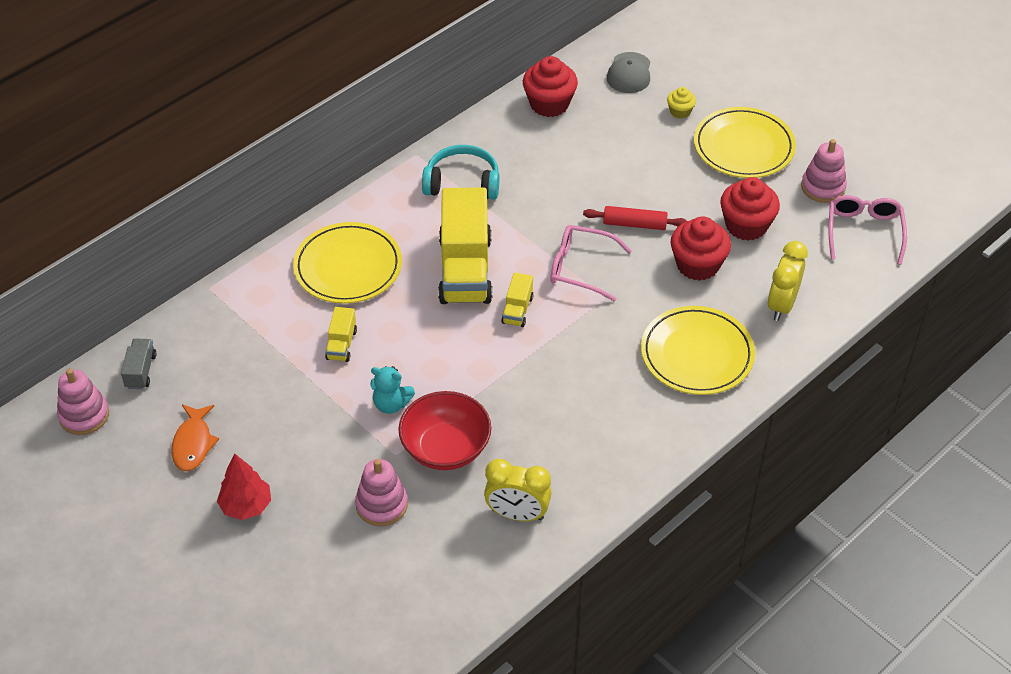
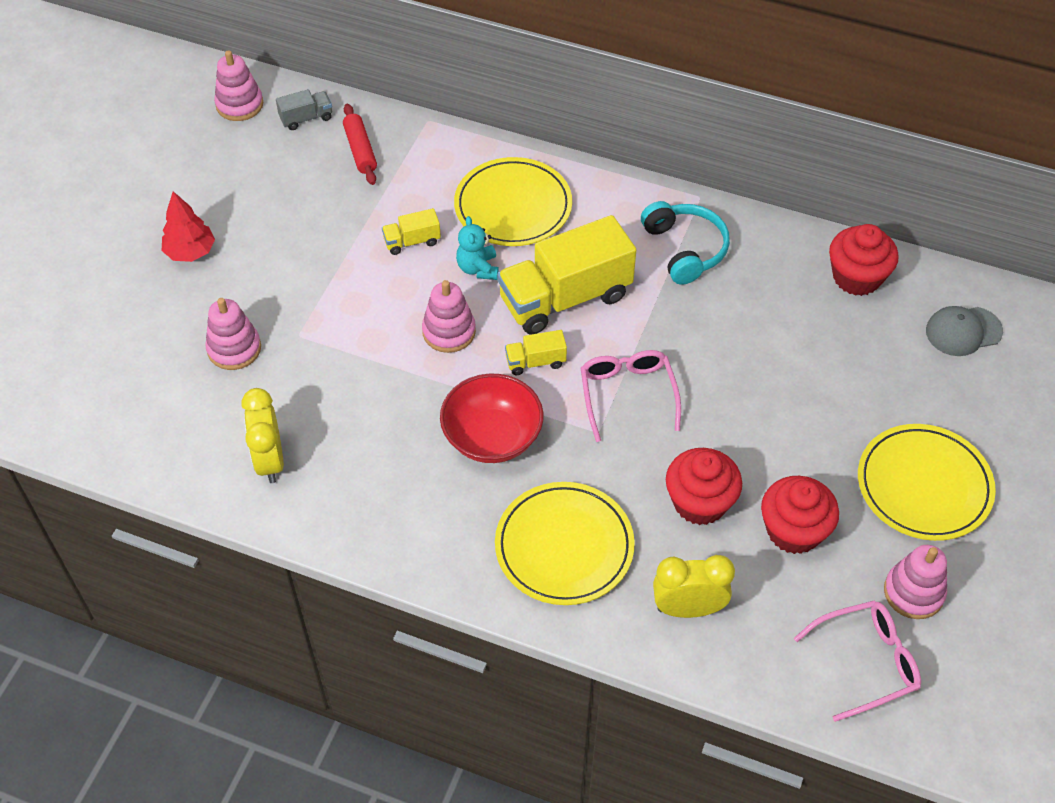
camera: 65 degrees right, 5 degrees up
orange fish [171,404,219,471] -> none
turquoise teddy bear [371,366,415,414] -> turquoise teddy bear moved to [456,216,499,280]
red bowl [398,391,491,470] -> red bowl moved to [440,374,544,463]
red rolling pin [583,206,687,230] -> red rolling pin moved to [343,104,377,185]
yellow cupcake [667,87,696,119] -> none
none -> pink stacking toy [422,280,476,353]

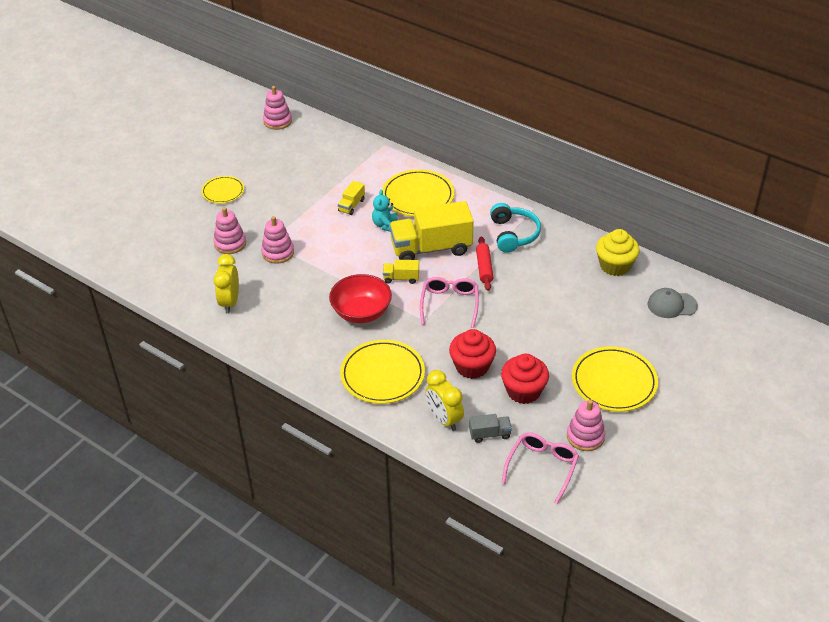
camera: 15 degrees right, 10 degrees down
red tree [162,191,215,262] -> yellow plate [201,176,244,203]
grey truck [276,89,332,130] -> grey truck moved to [469,414,512,443]
red rolling pin [343,104,377,185] -> red rolling pin moved to [476,237,493,291]
yellow truck [382,208,441,255] -> yellow truck turned 60 degrees counterclockwise [338,181,365,215]
pink stacking toy [422,280,476,353] -> pink stacking toy moved to [261,216,294,264]
yellow clock [653,555,735,618] -> yellow clock turned 135 degrees counterclockwise [425,370,464,431]
pink glasses [794,600,921,722] -> pink glasses turned 60 degrees counterclockwise [501,432,579,504]
red cupcake [829,224,899,296] -> yellow cupcake [596,229,640,276]

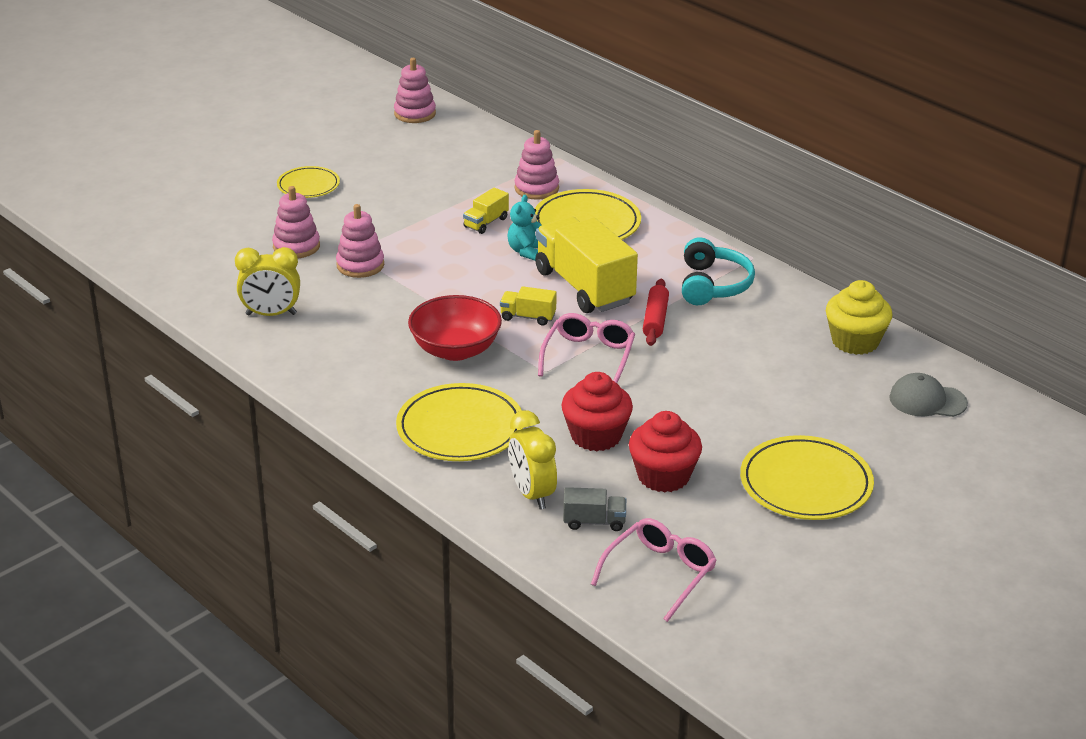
camera: 10 degrees right, 10 degrees down
yellow clock [213,254,239,313] -> yellow clock turned 105 degrees counterclockwise [235,247,300,316]
yellow truck [389,201,474,260] -> yellow truck turned 60 degrees clockwise [535,217,638,313]
pink stacking toy [567,399,605,451] -> pink stacking toy moved to [514,130,559,200]

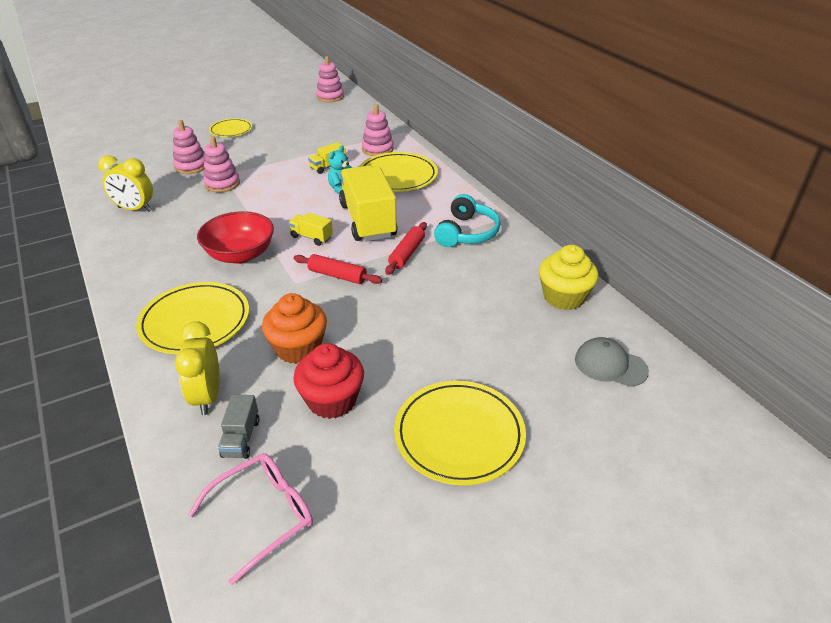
camera: 15 degrees right, 5 degrees up
pink glasses [538,313,635,383] -> red rolling pin [294,254,382,284]
red cupcake [561,372,633,451] -> orange cupcake [262,293,327,364]
grey truck [563,487,626,531] -> grey truck turned 75 degrees clockwise [218,394,260,459]

